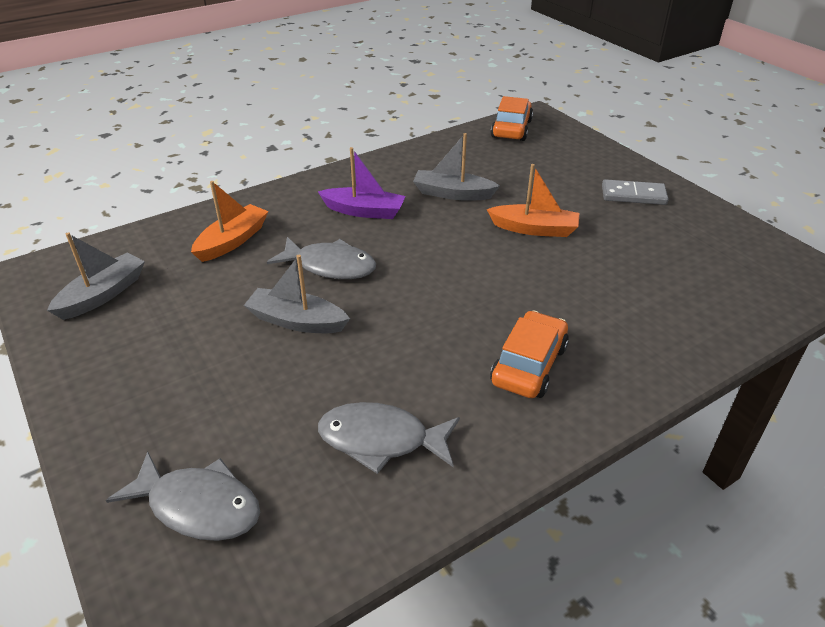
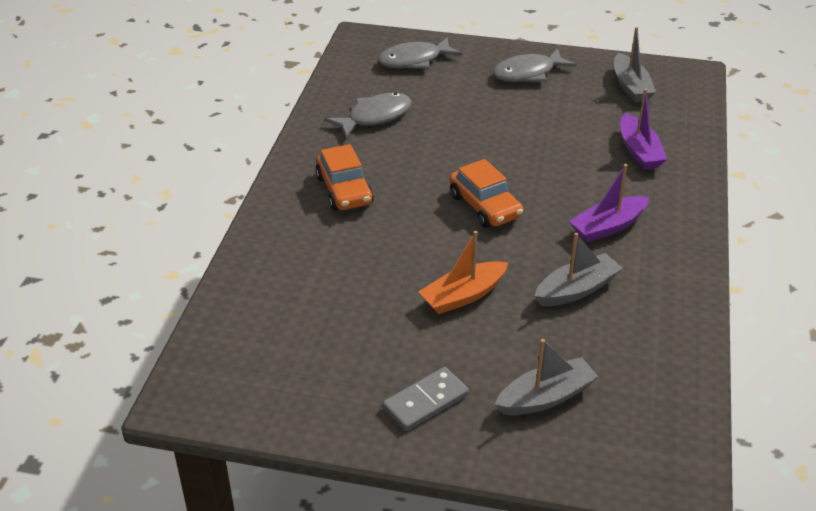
camera: 135 degrees right, 0 degrees up
orange boat [191,181,269,262] -> purple boat [621,89,667,170]
grey boat [244,255,350,333] -> grey boat moved to [495,339,599,416]
grey fish [267,237,376,279] -> grey fish moved to [493,49,577,82]
orange car [491,96,533,141] -> orange car moved to [449,159,523,228]

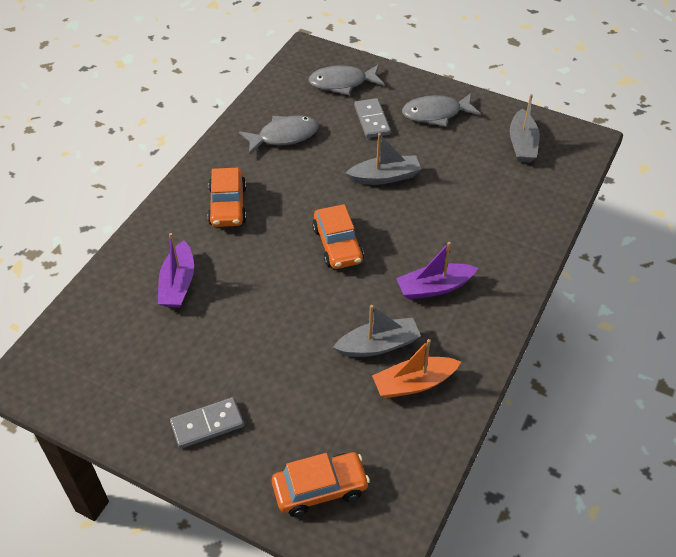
camera: 15 degrees right, 10 degrees up
orange boat [418,231,508,314] -> orange boat moved to [372,339,461,398]
grey boat [495,339,599,416] -> grey boat moved to [346,133,421,185]
purple boat [621,89,667,170] -> purple boat moved to [158,233,194,308]
none -> orange car [272,452,370,517]
none -> grey domino [354,98,391,138]

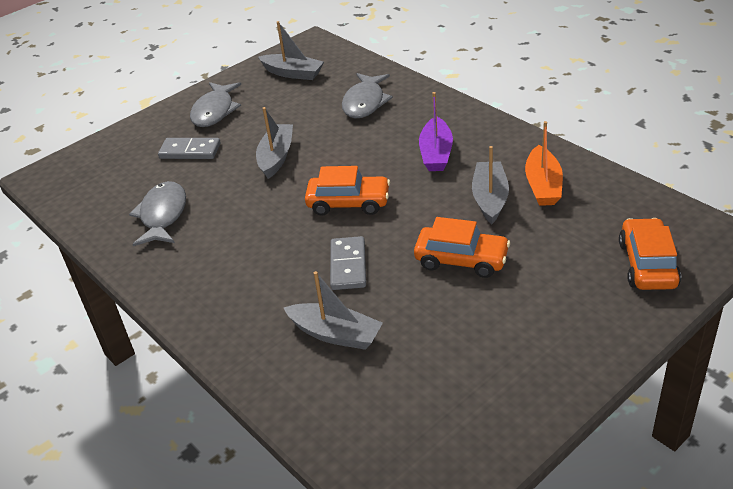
camera: 65 degrees left, 10 degrees down
purple boat [158,233,194,308] -> grey boat [284,271,383,350]
grey domino [170,397,244,449] -> grey domino moved to [330,236,366,290]
orange car [208,168,246,227] -> orange car moved to [414,217,510,278]
grey fish [308,64,384,95] -> grey fish moved to [342,73,393,118]

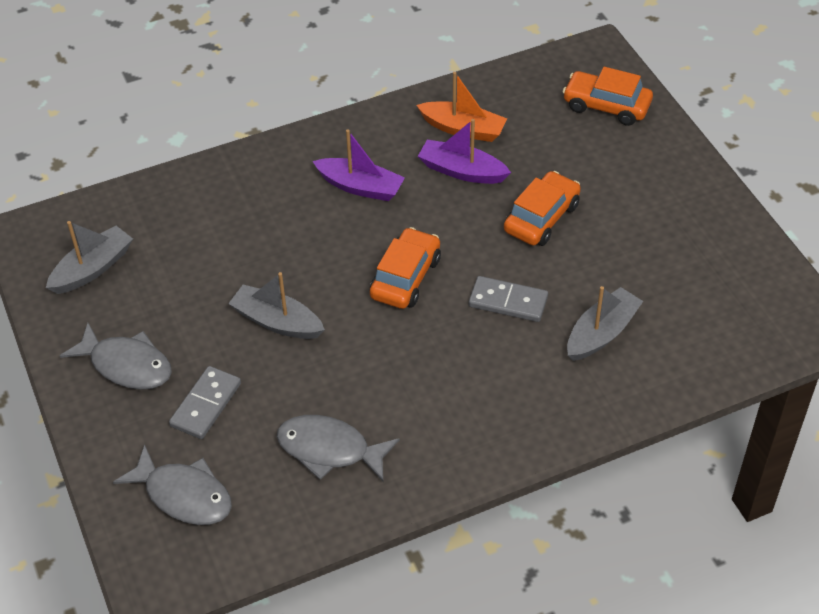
camera: 75 degrees left, 10 degrees up
grey fish [342,73,393,118] -> grey fish moved to [113,444,232,525]
grey boat [472,146,509,224] -> purple boat [418,119,511,184]

